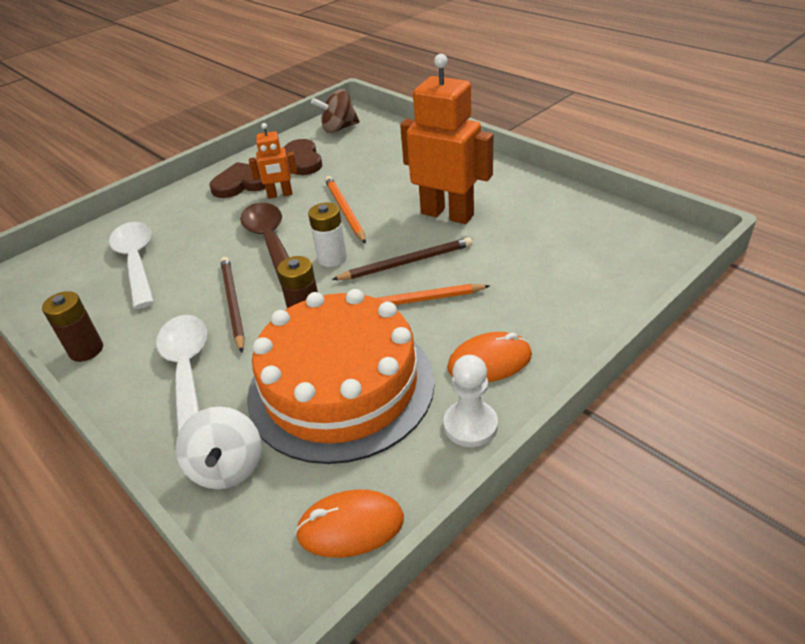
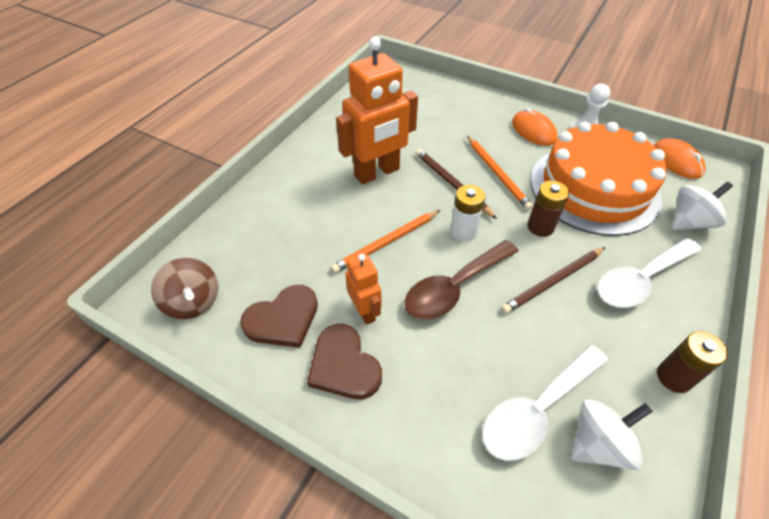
camera: 110 degrees left, 10 degrees up
orange robot [400,54,493,224] -> orange robot turned 135 degrees counterclockwise [336,37,418,185]
none -> white spinning top [571,399,653,470]

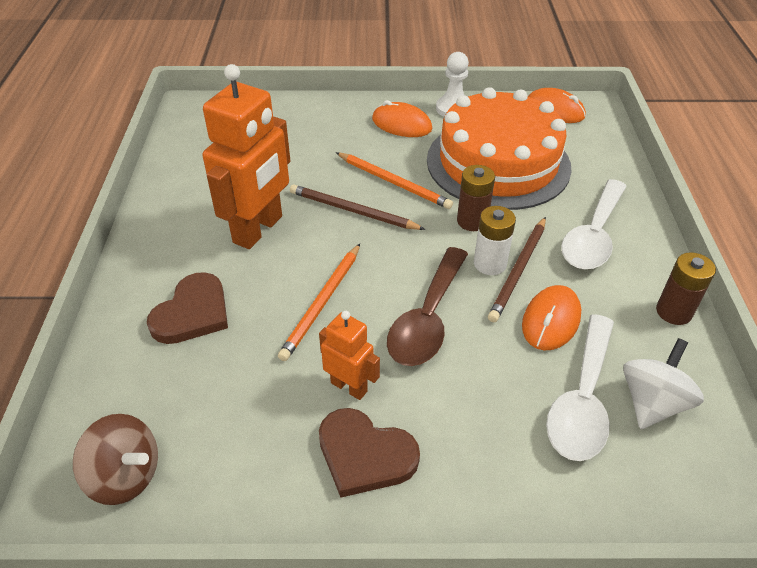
camera: 30 degrees left, 5 degrees down
brown heart [240,285,318,348] -> brown heart moved to [147,272,228,344]
white battery [450,185,485,241] -> white battery moved to [474,206,516,275]
white spinning top [672,182,733,230] -> none
none -> orange mouse [522,285,581,350]

